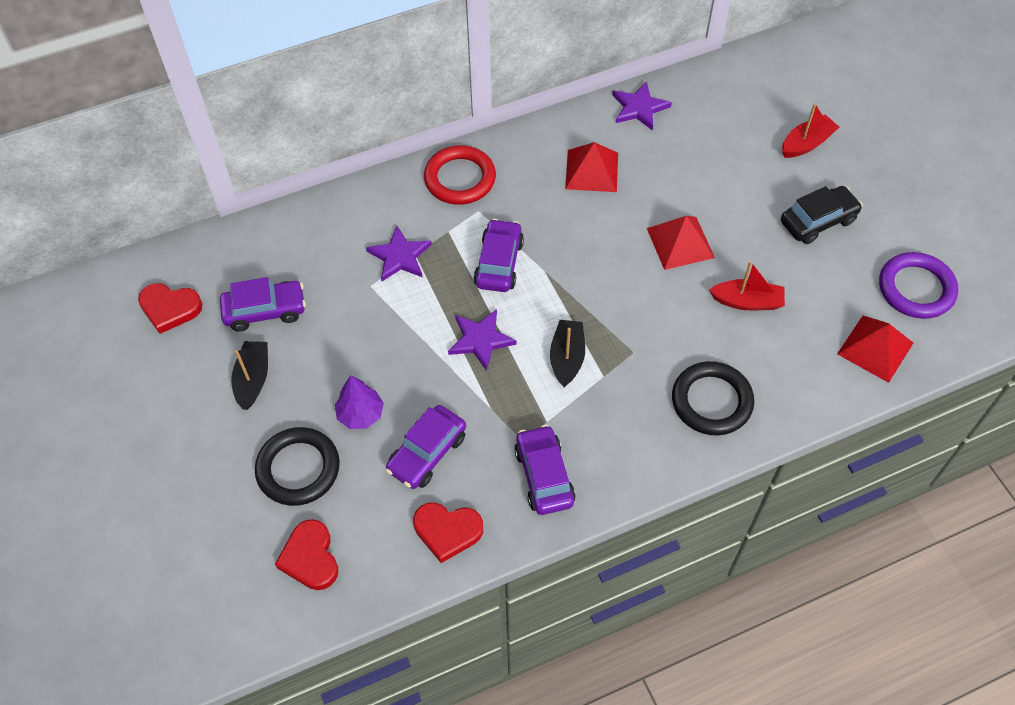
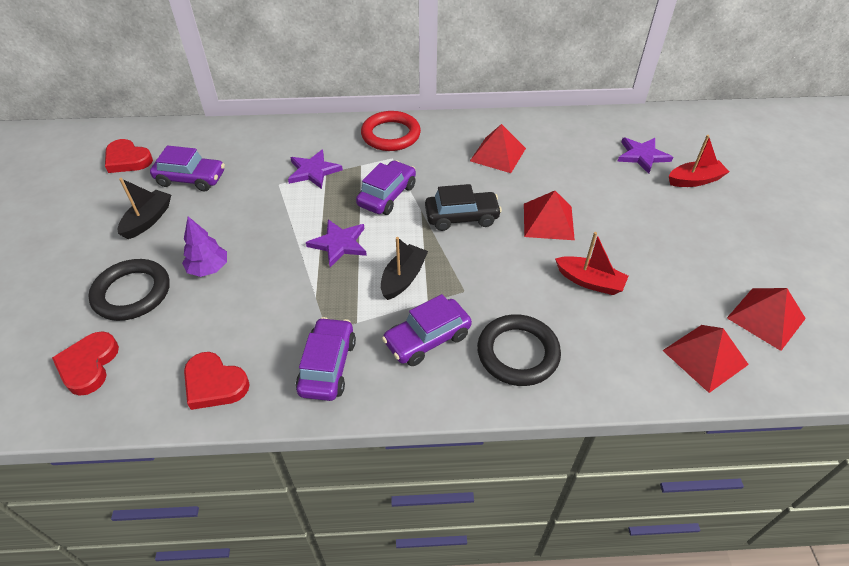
camera: 20 degrees right, 10 degrees down
purple car [385,405,466,489] -> purple car moved to [382,294,472,366]
purple star [612,81,672,131] -> purple star moved to [617,138,673,174]
black car [781,186,863,244] -> black car moved to [425,184,502,231]
purple ring [879,252,958,319] -> red pyramid [727,288,806,351]

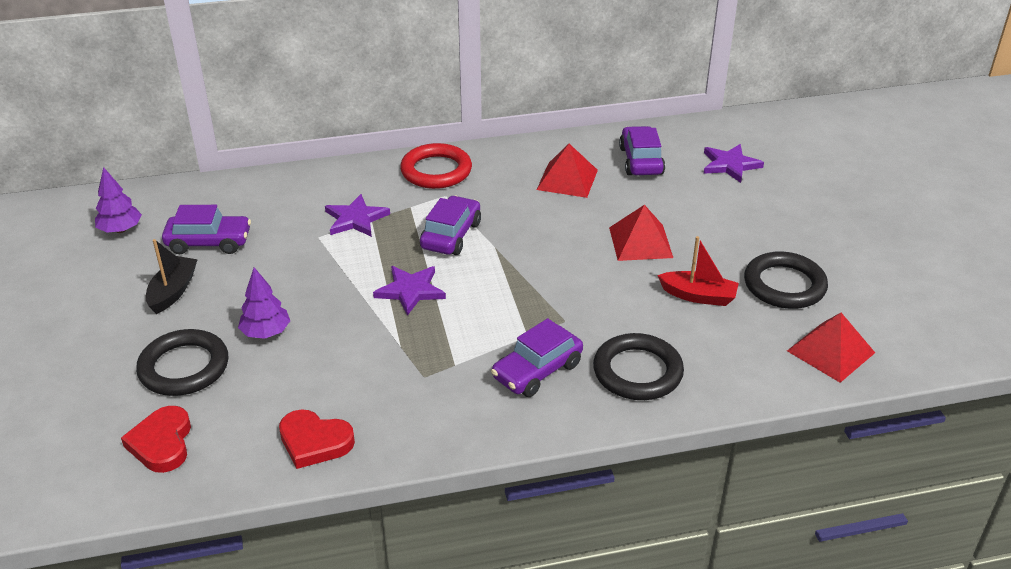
camera: 10 degrees left, 10 degrees down
red heart [105,139,153,173] -> purple tree [95,167,142,233]
purple car [296,317,356,401] -> purple car moved to [619,126,665,175]
black boat [381,237,428,300] -> none
black car [425,184,502,231] -> none
red boat [669,135,729,187] -> none
red pyramid [727,288,806,351] -> none
none -> black ring [744,251,828,309]

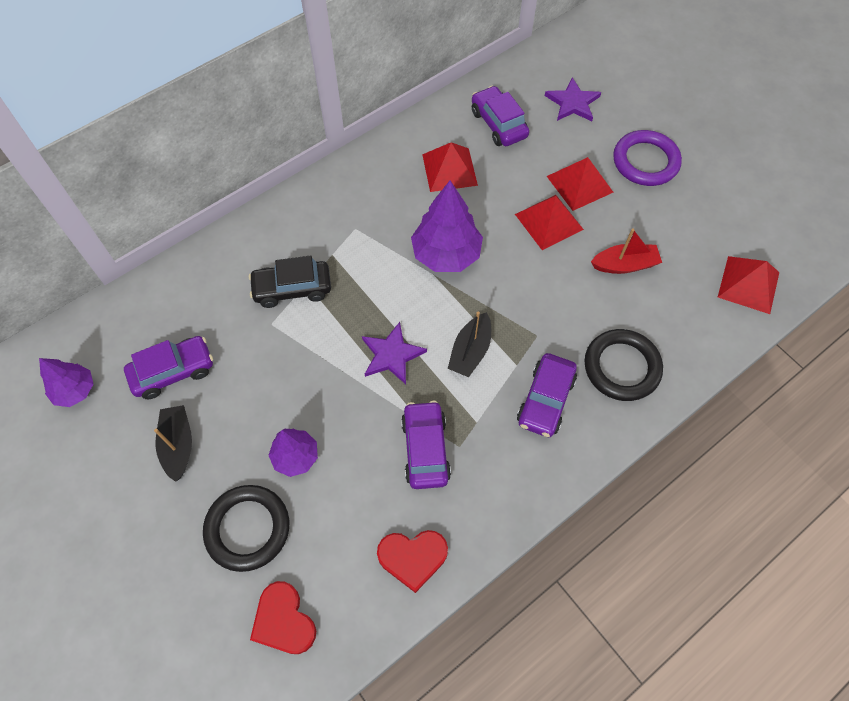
camera: 25 degrees left, 25 degrees up
purple star [325,194,390,237] -> black car [249,255,331,308]
red ring [400,143,472,189] -> none
purple car [420,195,481,255] -> purple car moved to [401,401,451,489]
black ring [744,251,828,309] -> none
none -> purple tree [411,180,483,272]
none -> black boat [448,312,491,377]
none -> red pyramid [547,157,613,211]
none -> purple ring [613,130,682,186]

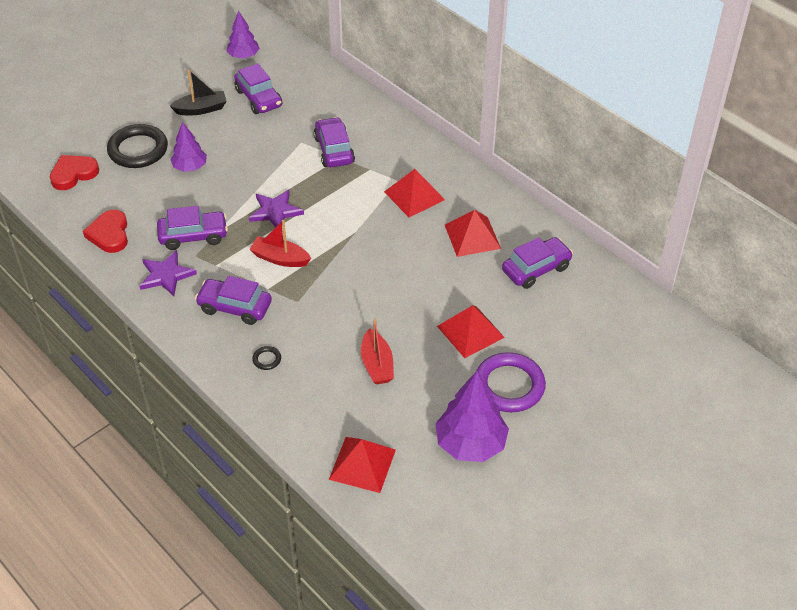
camera: 85 degrees right, 15 degrees down
black car [249,255,331,308] -> purple car [314,117,355,167]
purple tree [411,180,483,272] -> purple tree moved to [435,371,509,462]
black boat [448,312,491,377] -> red boat [249,220,311,267]
red pyramid [515,195,584,250] -> red pyramid moved to [384,169,445,217]
purple star [545,77,601,121] -> purple star moved to [140,250,197,296]
black ring [585,329,663,401] -> black ring [252,346,281,370], size x0.41

